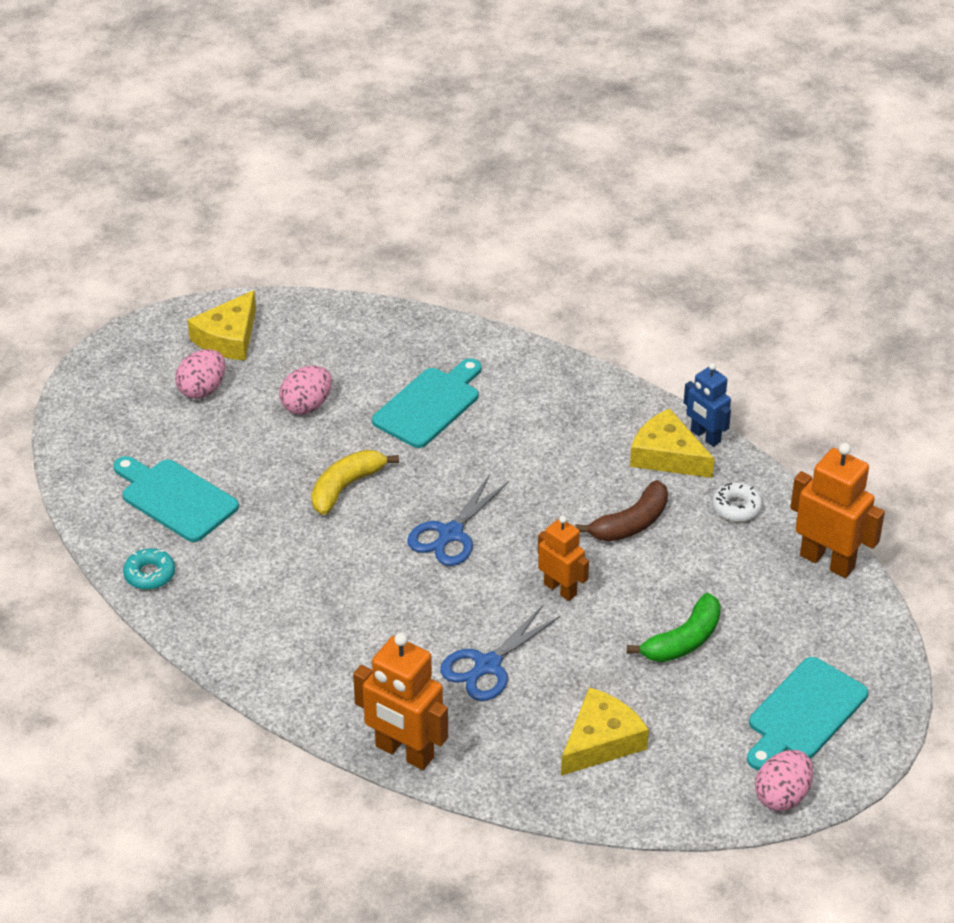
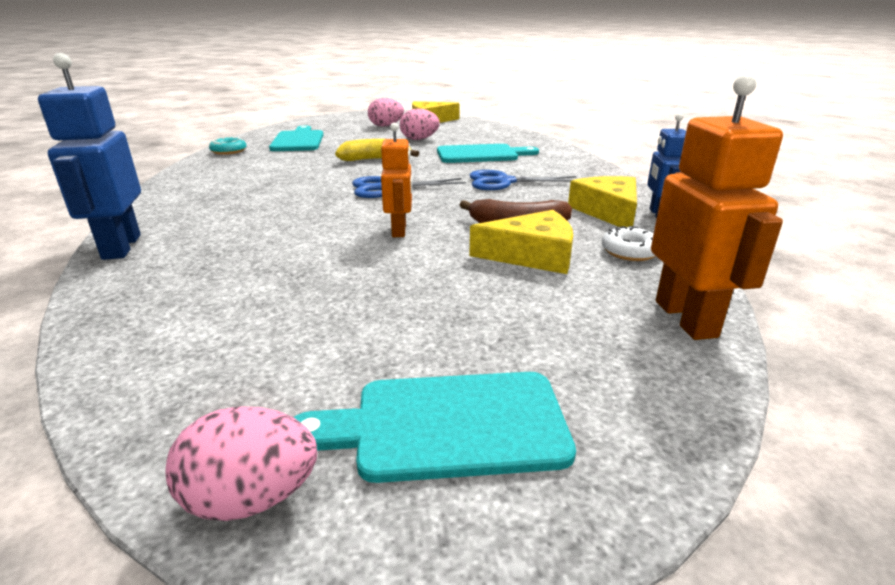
camera: 45 degrees right, 15 degrees down
orange robot [353,633,448,770] -> blue robot [38,53,141,260]
blue scissors [440,605,560,701] -> blue scissors moved to [470,170,576,190]
yellow cheese [561,687,649,776] -> yellow cheese moved to [469,210,573,274]
green banana [627,593,721,662] -> none

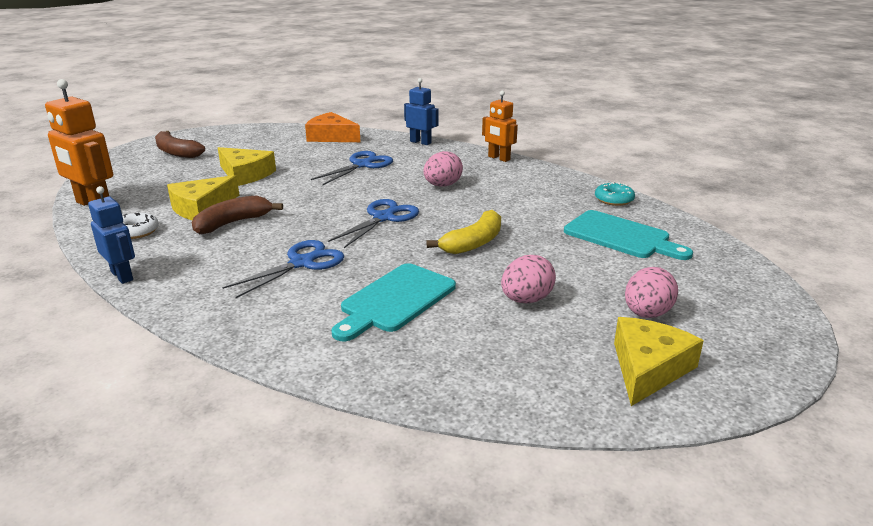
camera: 135 degrees right, 0 degrees up
blue robot [38,53,141,260] -> blue robot [404,78,439,145], size x0.63
pink egg [165,407,317,521] -> pink egg moved to [423,151,463,187]
turquoise cutting board [294,372,576,483] -> brown banana [155,131,205,158]
orange robot [381,123,412,237] -> orange robot moved to [482,91,518,162]
yellow cheese [568,176,637,227] -> yellow cheese moved to [218,147,276,186]
none -> orange cheese [305,112,360,142]
none -> blue scissors [311,151,393,185]

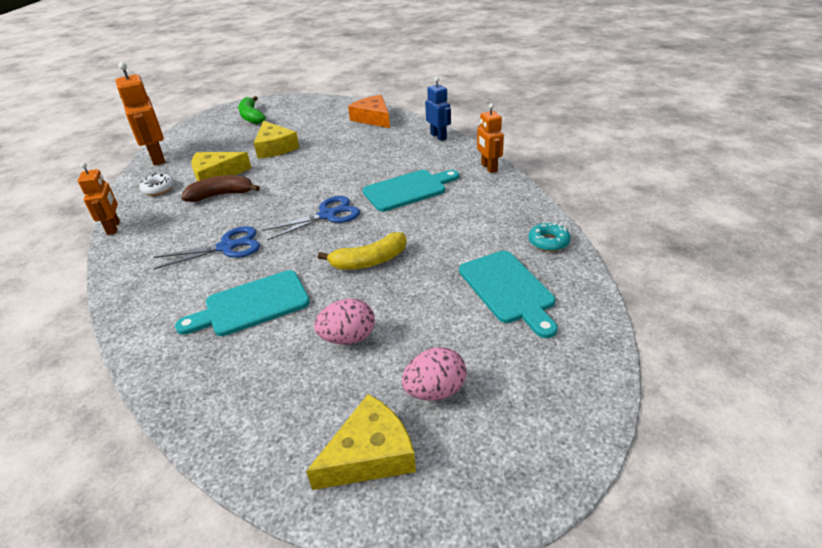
camera: 30 degrees right, 10 degrees up
blue robot [88,186,135,284] -> orange robot [78,162,120,235]
brown banana [155,131,205,158] -> green banana [238,96,266,124]
blue scissors [311,151,393,185] -> none
pink egg [423,151,463,187] -> turquoise cutting board [363,170,459,212]

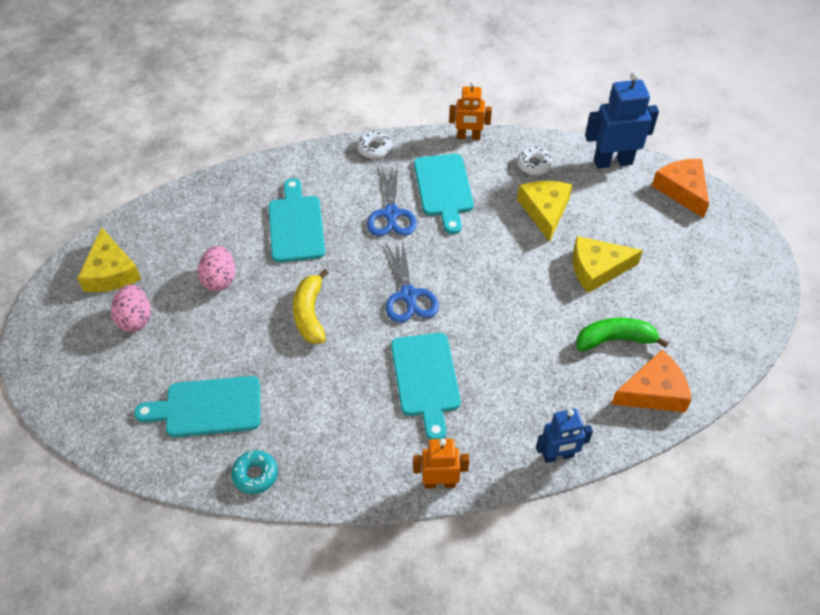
camera: 105 degrees right, 15 degrees up
orange robot [116,62,165,165] -> blue robot [585,71,659,169]
brown banana [181,175,260,202] -> none
green banana [238,96,266,124] -> green banana moved to [576,318,669,351]
none -> white donut [357,130,392,159]
none -> turquoise cutting board [414,154,474,234]
none -> orange cheese [652,159,709,218]

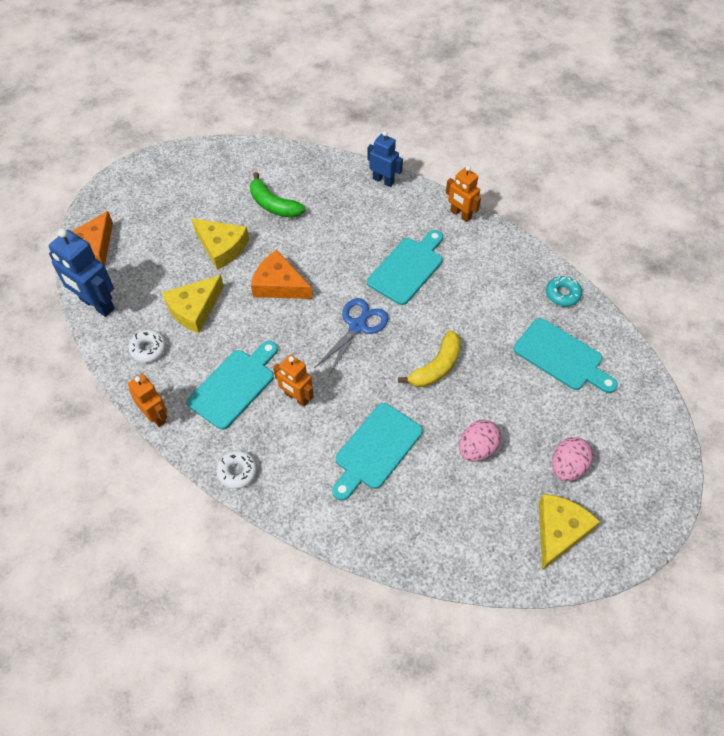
camera: 135 degrees left, 5 degrees up
blue scissors [367,164,417,236] -> orange robot [273,354,314,407]
orange cheese [611,350,692,413] -> orange cheese moved to [251,250,312,299]

